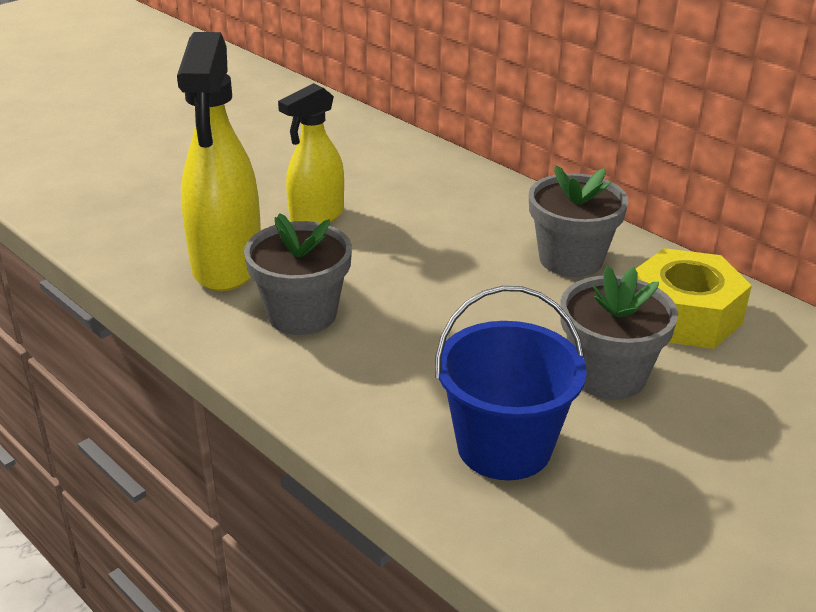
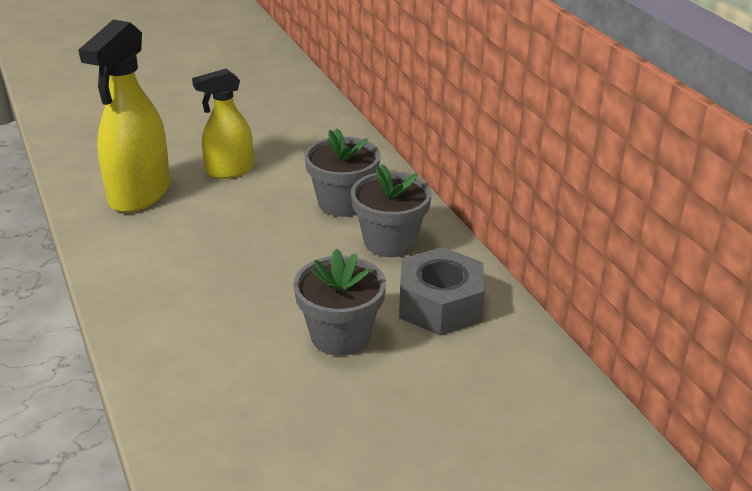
camera: 20 degrees right, 0 degrees up
grey flower pot [244,213,352,335] -> grey flower pot moved to [304,128,381,217]
blue bucket [435,286,587,480] -> none
yellow nut [636,248,752,349] -> grey nut [399,247,485,336]

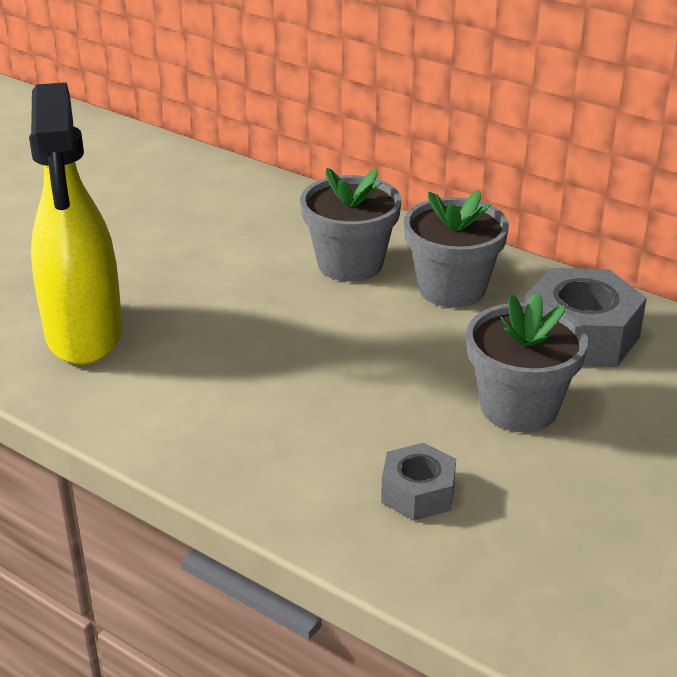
camera: 30 degrees left, 0 degrees up
yellow spray bottle [192,69,254,179] -> none
none -> grey nut [381,443,456,521]

